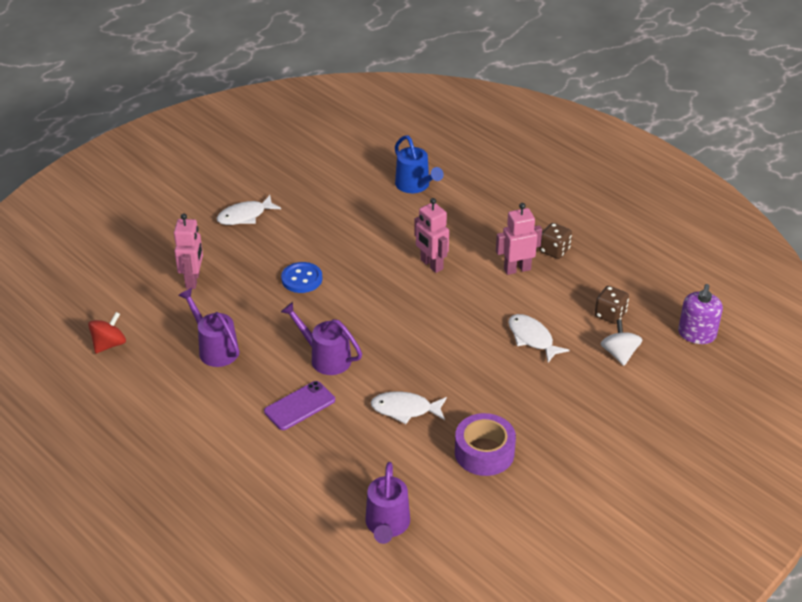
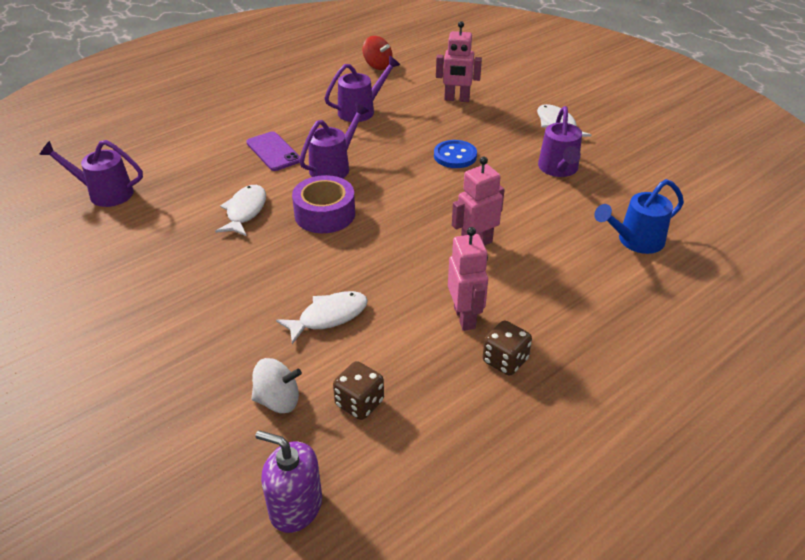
camera: 95 degrees right, 0 degrees up
purple tape [455,413,516,476] -> purple tape moved to [292,175,355,233]
none -> purple watering can [538,106,582,177]

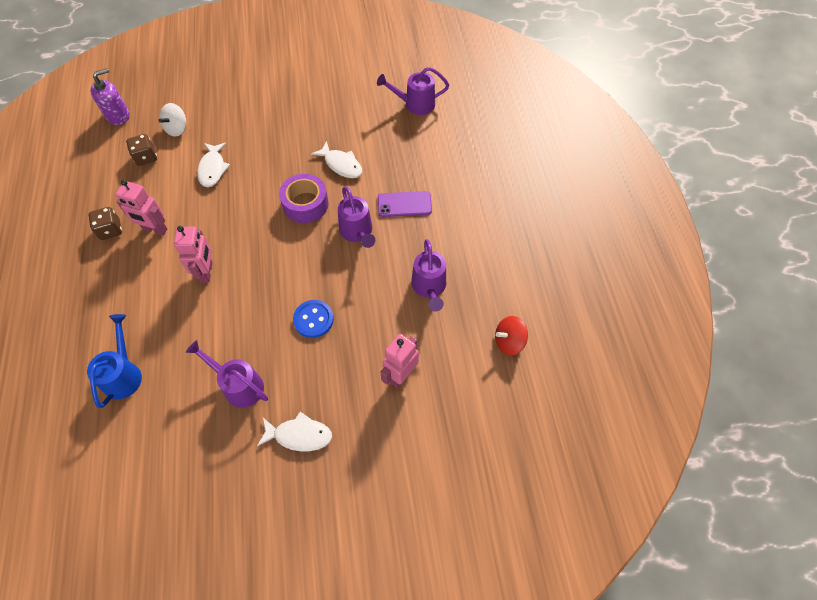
camera: 120 degrees right, 20 degrees up
purple watering can [39,140,143,207] -> purple watering can turned 135 degrees counterclockwise [377,67,449,115]

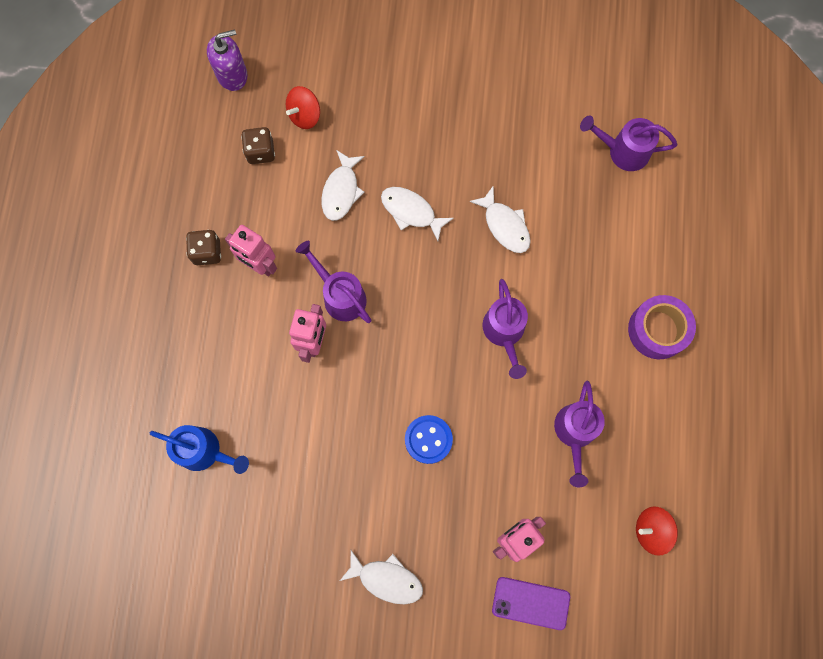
camera: 15 degrees right, 15 degrees up
blue watering can [87,314,142,408] -> blue watering can turned 90 degrees clockwise [150,425,249,474]
white spinning top [158,103,186,137] -> red spinning top [286,86,320,129]
purple watering can [186,340,268,408] -> purple watering can moved to [295,241,371,323]
purple tape [279,174,329,223] -> purple tape moved to [628,295,696,359]
purple phone [378,191,432,217] -> purple phone moved to [492,577,570,630]
none -> white fish [381,187,454,241]

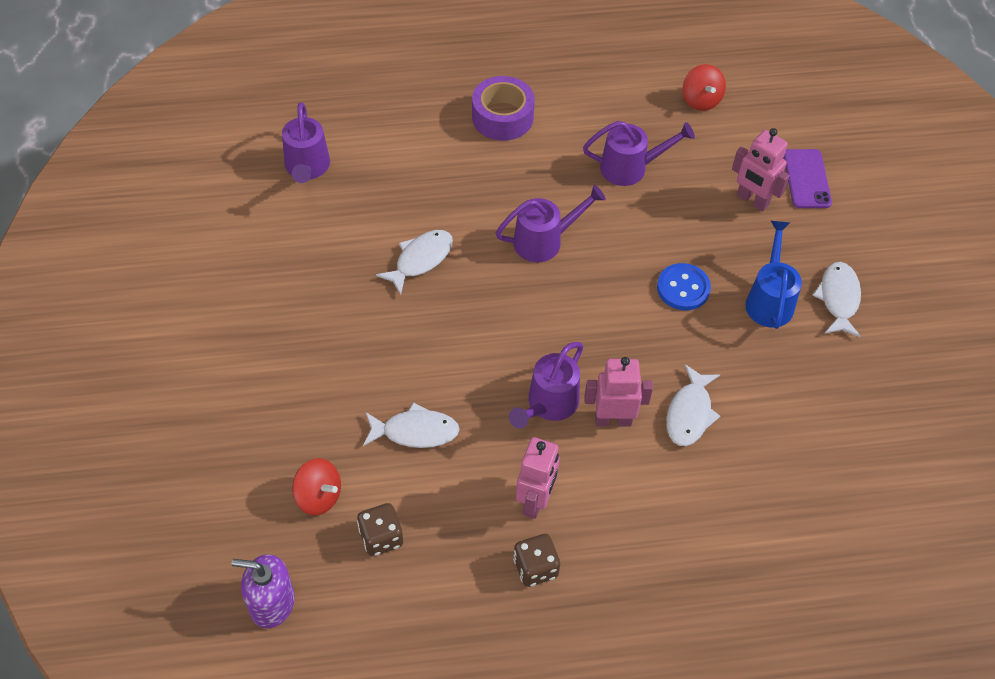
camera: 105 degrees left, 20 degrees down
blue watering can [150,425,249,474] -> blue watering can moved to [745,221,802,329]
purple soap dispenser [207,30,248,91] -> purple soap dispenser turned 45 degrees counterclockwise [231,554,295,628]
white fish [381,187,454,241] -> white fish moved to [666,364,720,446]

